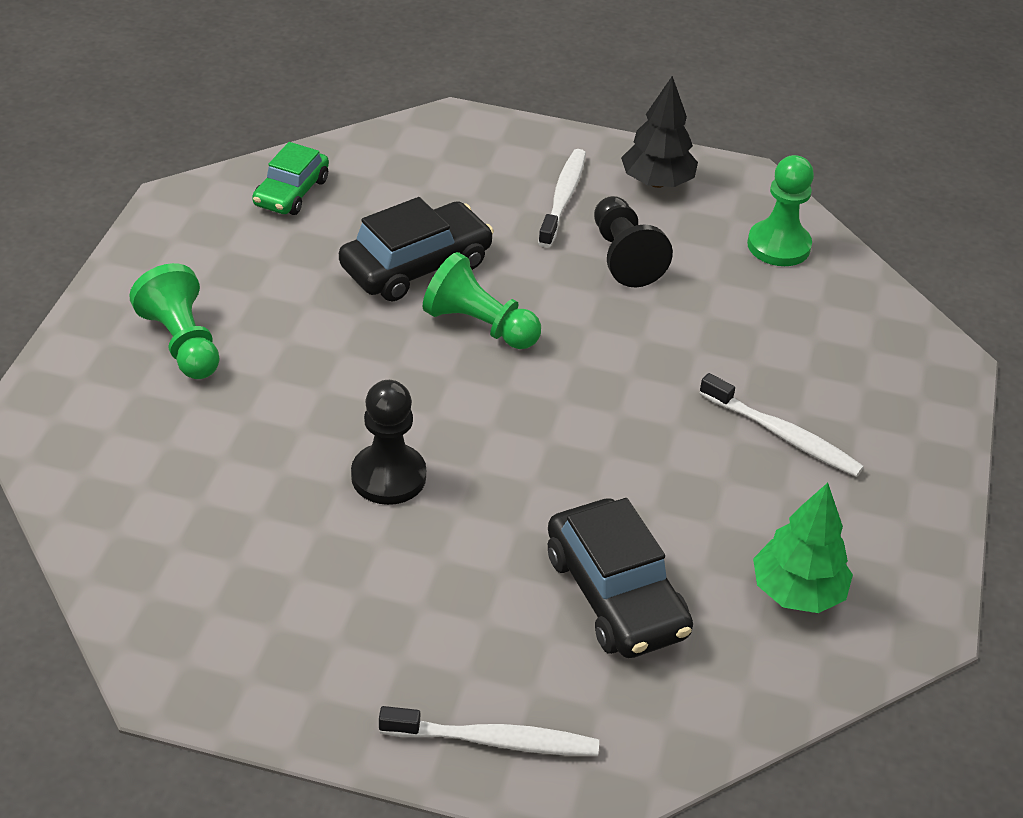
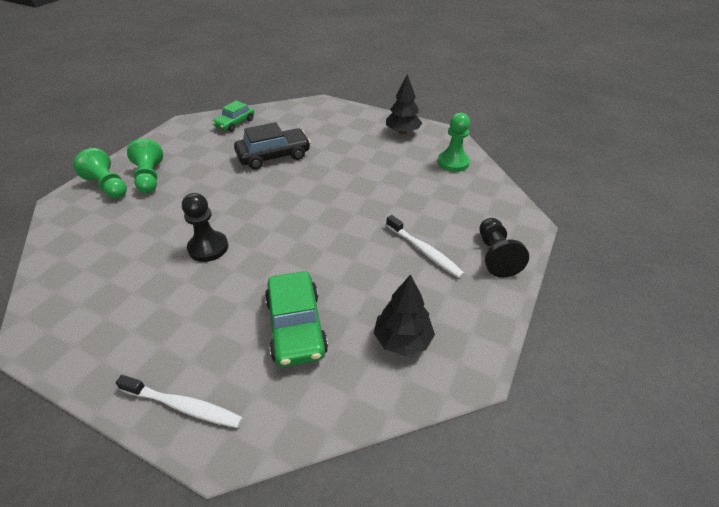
camera: 15 degrees right, 0 degrees up
green pawn [423,252,541,349] -> green pawn moved to [73,148,127,198]
white toothbrush [538,149,586,248] -> none
black car [548,498,693,658] -> green car [265,271,328,367]
black pawn [594,196,673,287] -> black pawn moved to [480,218,529,278]
green tree [753,483,853,613] -> black tree [374,274,435,356]

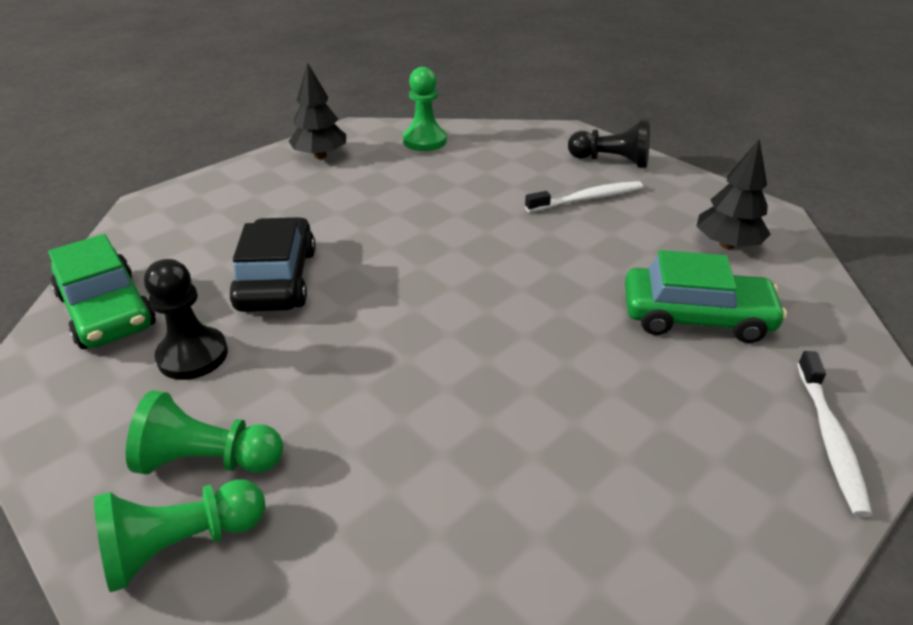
camera: 70 degrees left, 5 degrees down
white toothbrush [116,375,243,428] -> white toothbrush turned 150 degrees clockwise [797,351,872,517]
black pawn [182,193,228,262] -> black pawn moved to [144,259,228,380]
green car [212,101,254,132] -> green car [48,234,156,349], size x1.53

